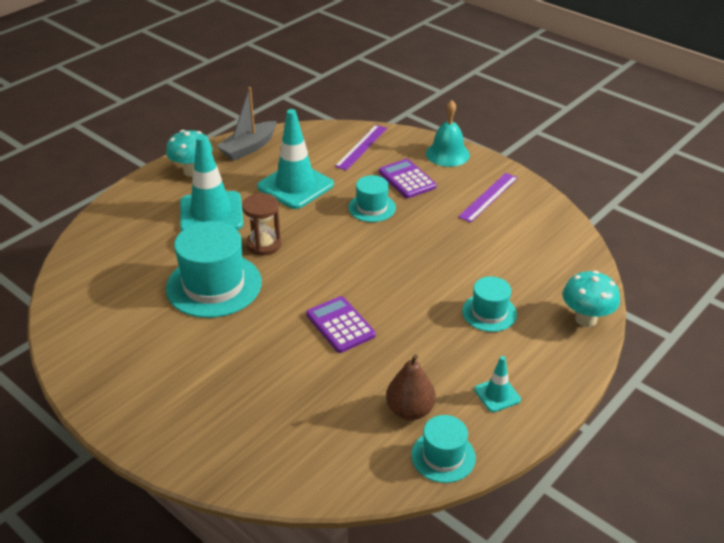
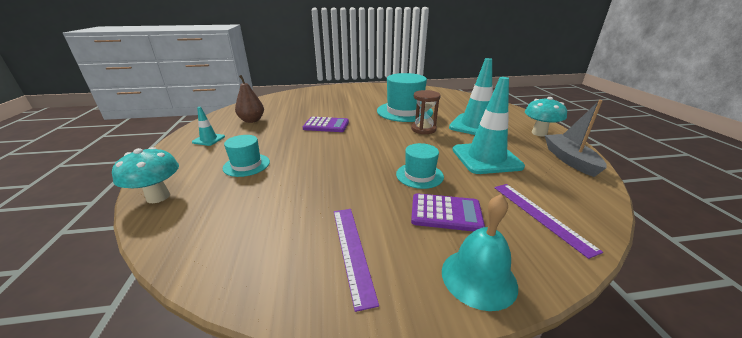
camera: 130 degrees right, 10 degrees down
turquoise hat [411,415,476,483] -> none

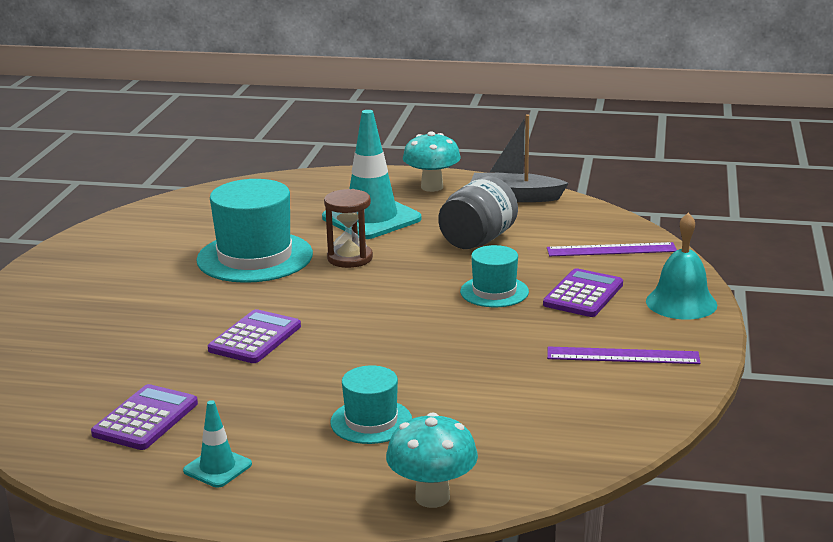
camera: 70 degrees left, 5 degrees down
brown pear [235,75,264,123] -> purple calculator [91,384,198,450]
turquoise traffic cone [453,77,525,174] -> grey jar [438,176,518,249]

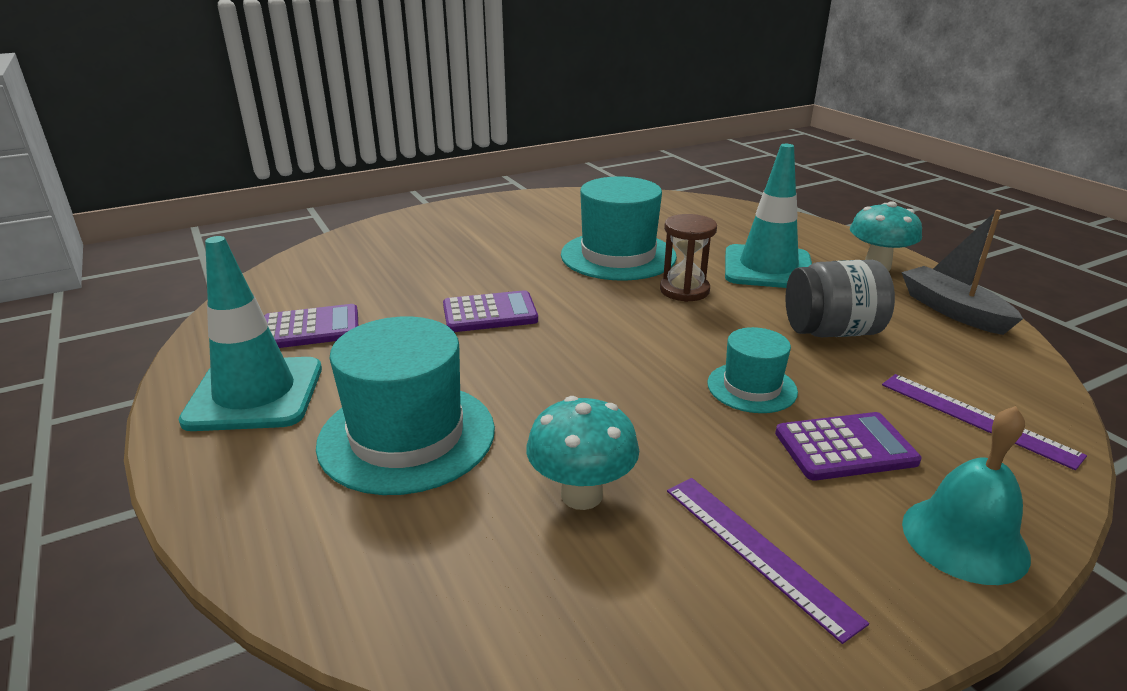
camera: 50 degrees right, 5 degrees up
turquoise traffic cone [183,400,252,488] -> turquoise traffic cone [179,236,322,431], size x2.10
turquoise hat [330,365,412,444] -> turquoise hat [316,317,495,495], size x1.80
turquoise mushroom [386,412,478,508] -> turquoise mushroom moved to [526,396,639,510]

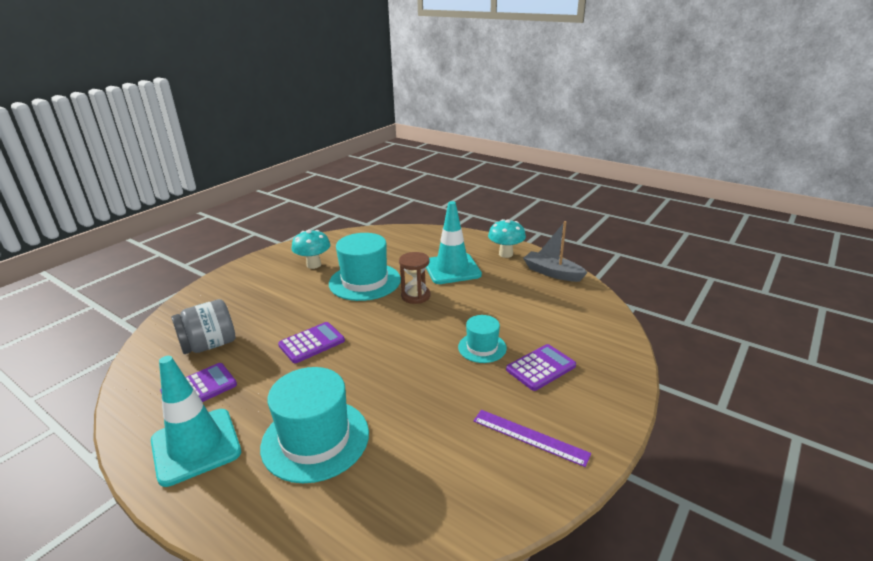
camera: 25 degrees left, 0 degrees up
turquoise mushroom [526,396,639,510] -> turquoise mushroom moved to [292,230,331,269]
grey jar [785,260,895,337] -> grey jar moved to [171,299,235,354]
purple ruler [882,374,1087,470] -> none
turquoise bell [902,406,1031,585] -> none

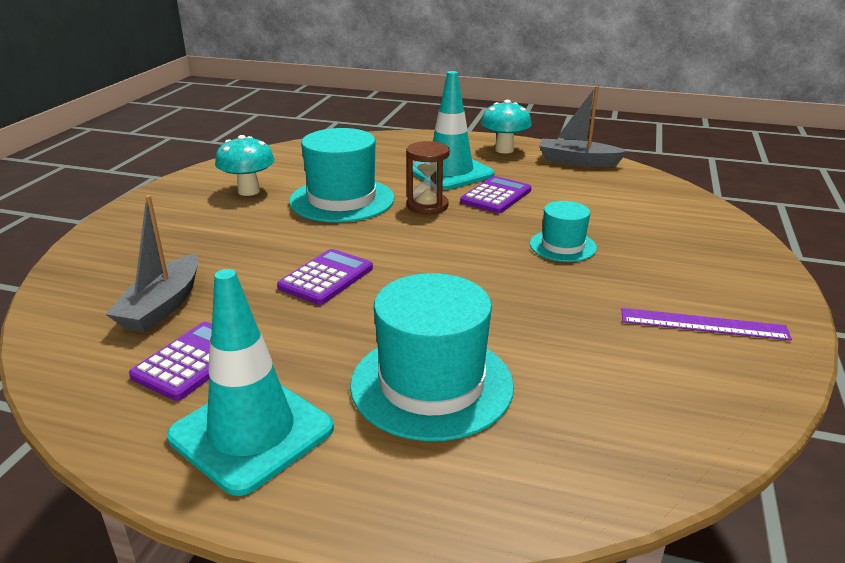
camera: 20 degrees left, 0 degrees up
grey jar [171,299,235,354] -> grey boat [106,195,199,333]
purple calculator [506,344,576,391] -> purple calculator moved to [460,176,531,213]

